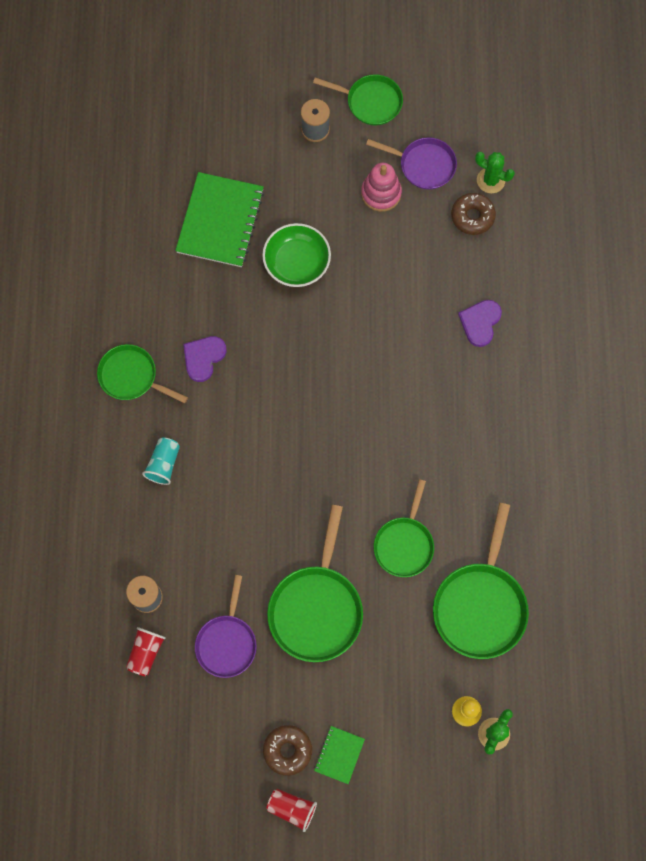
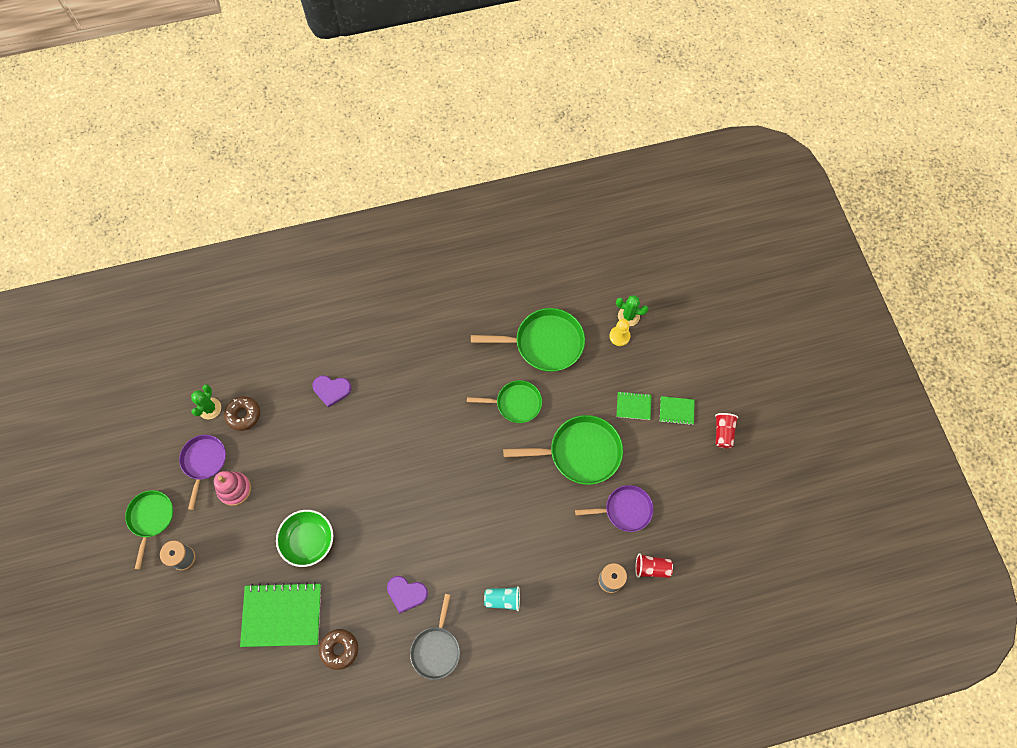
camera: 105 degrees left, 5 degrees down
green pan [97,344,188,403] -> grey pan [410,594,460,680]
brown donut [263,725,312,776] -> brown donut moved to [319,629,358,670]
none -> green notebook [617,391,652,420]

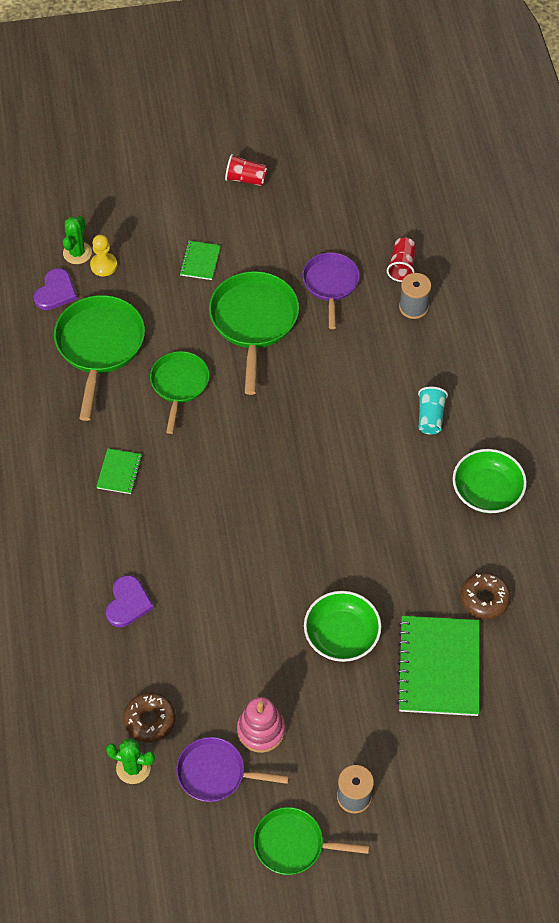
camera: 85 degrees left, 10 degrees down
purple heart [387,576,428,613] -> purple heart moved to [34,268,77,310]
grey pan [410,594,460,680] -> green bowl [453,449,527,513]
green notebook [660,396,695,425] -> green notebook moved to [96,448,142,494]

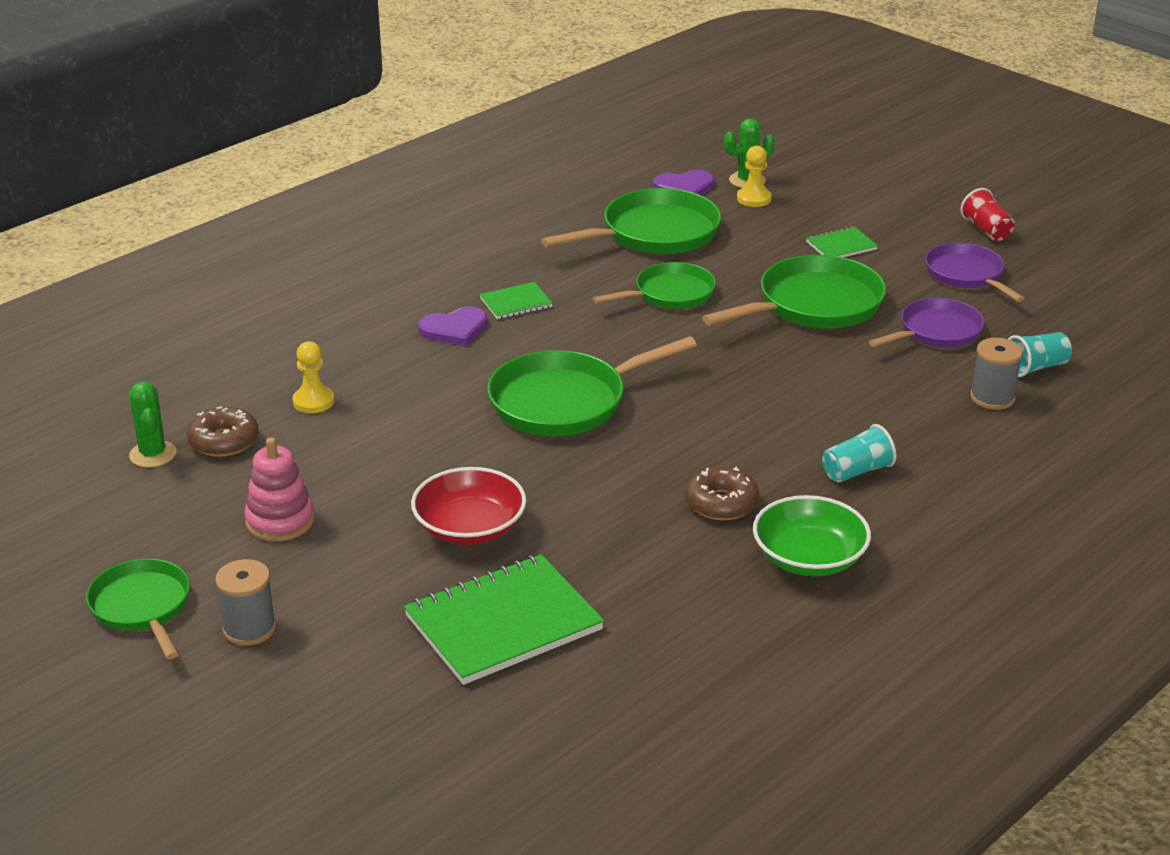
camera: 55 degrees right, 25 degrees down
purple heart [106,575,154,627] -> purple heart moved to [418,306,488,346]
purple pan [176,737,289,802] -> purple pan moved to [925,243,1025,302]
green bowl [304,591,381,662] -> red bowl [411,467,527,545]
red cup [387,238,416,282] -> turquoise cup [1008,332,1072,377]
brown donut [461,572,511,619] -> brown donut moved to [685,467,759,520]
none -> yellow pawn [293,341,334,413]
none -> green pan [488,336,697,436]

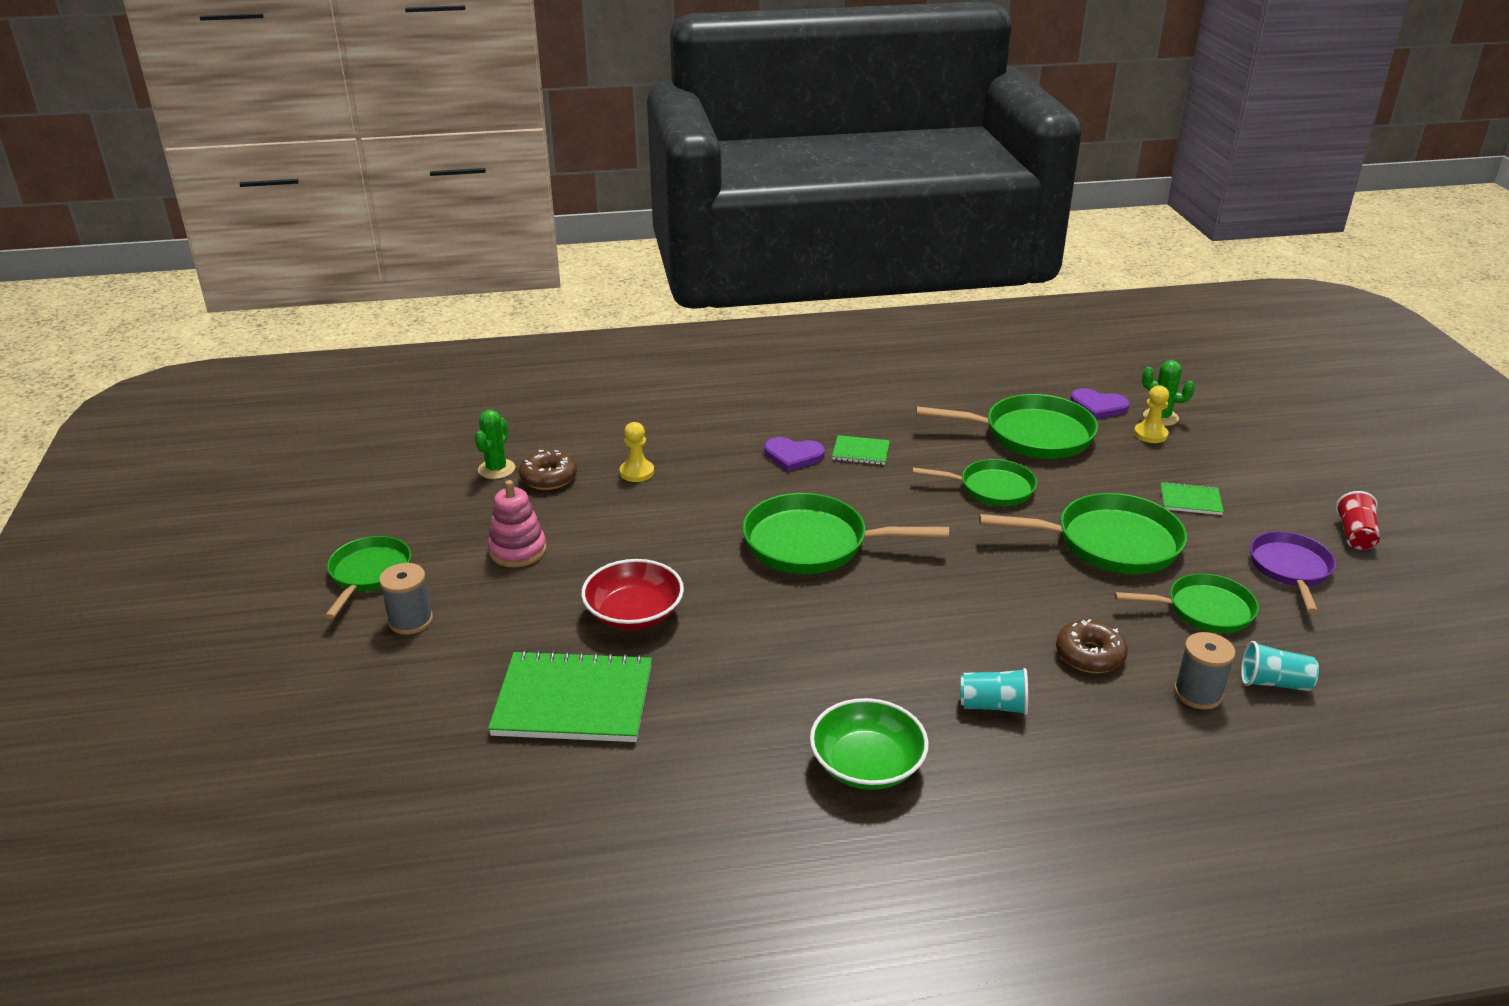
camera: 35 degrees right, 0 degrees up
brown donut [685,467,759,520] -> brown donut moved to [1056,619,1128,673]
purple pan [869,298,984,347] -> green pan [1115,573,1259,633]

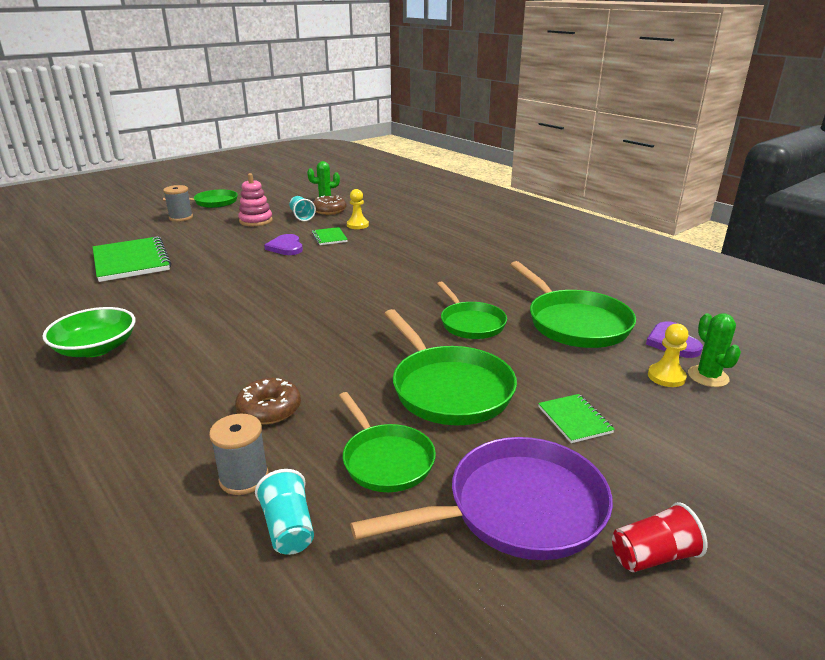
camera: 60 degrees right, 5 degrees down
red bowl [581,559,684,630] -> none
green pan [742,493,949,574] -> none
purple heart [764,437,825,471] -> purple heart moved to [264,234,303,255]
green notebook [832,435,890,465] -> green notebook moved to [312,227,348,245]
turquoise cup [960,668,1028,715] -> turquoise cup moved to [289,196,316,221]
purple pan [1250,531,1336,613] -> purple pan [350,437,613,560], size x1.55

